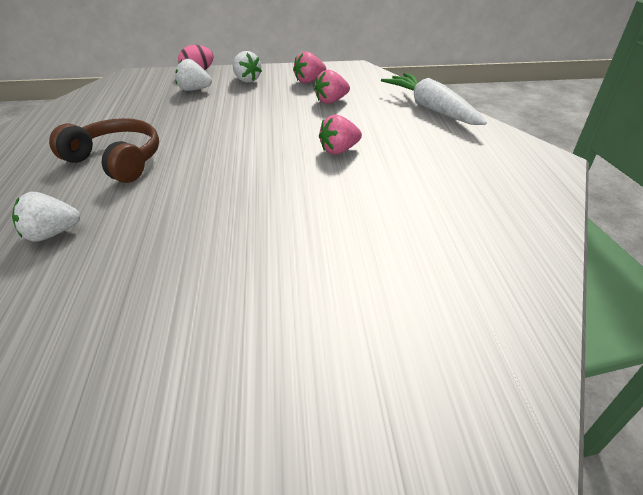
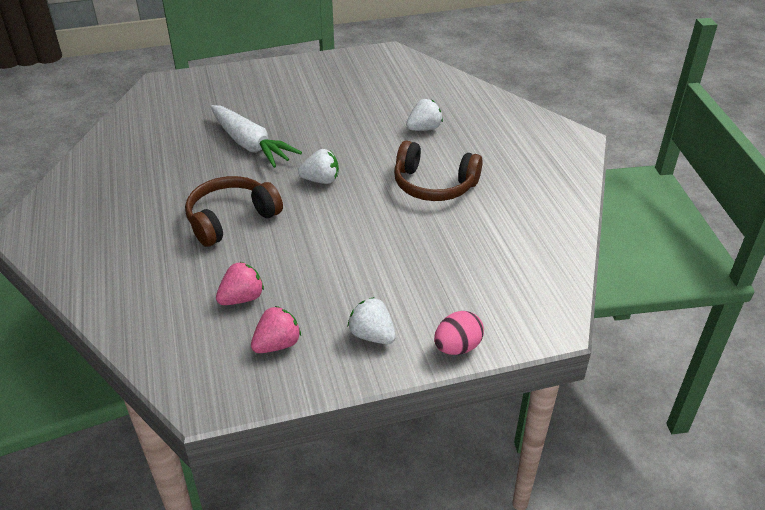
camera: 170 degrees right, 0 degrees up
white strawberry [175,59,212,91] -> white strawberry moved to [298,149,339,184]
pink strawberry [319,115,362,154] -> brown headphones [185,176,283,247]
white carrot [381,73,487,125] -> white carrot moved to [211,105,302,168]

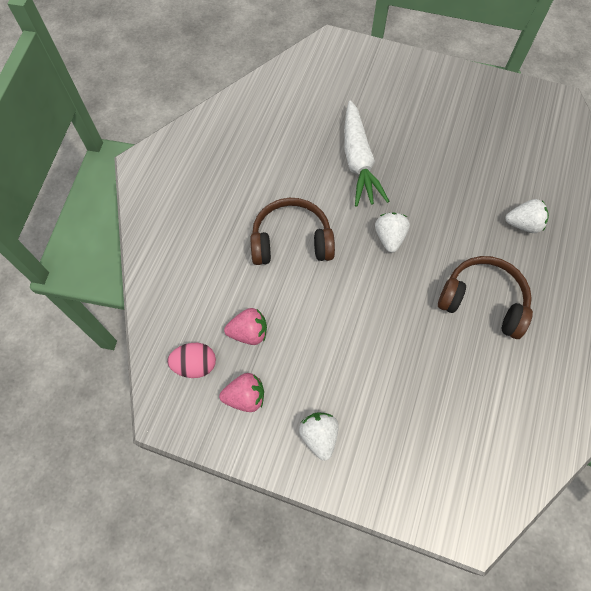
camera: 35 degrees right, 25 degrees up
white strawberry [298,149,339,184] -> white strawberry turned 120 degrees counterclockwise [375,212,410,253]
brown headphones [394,140,483,201] -> brown headphones turned 150 degrees clockwise [438,256,533,339]
pink egg [434,311,484,355] -> pink egg moved to [167,343,216,378]

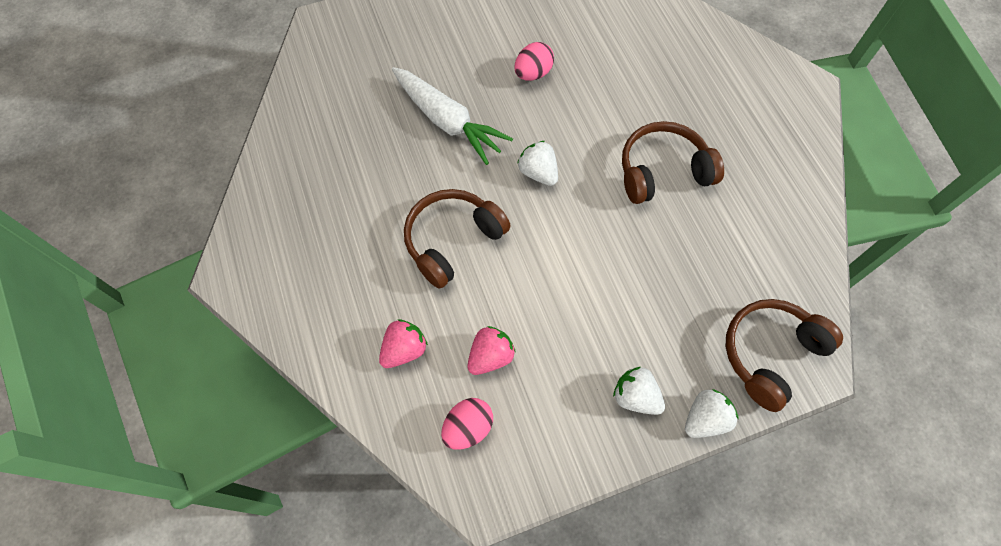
camera: 40 degrees left, 0 degrees up
pink strawberry [219,373,264,412] -> pink strawberry moved to [379,319,428,368]
white strawberry [505,199,549,233] -> white strawberry moved to [685,389,738,438]
none -> pink egg [515,42,554,81]
none -> brown headphones [726,299,843,412]

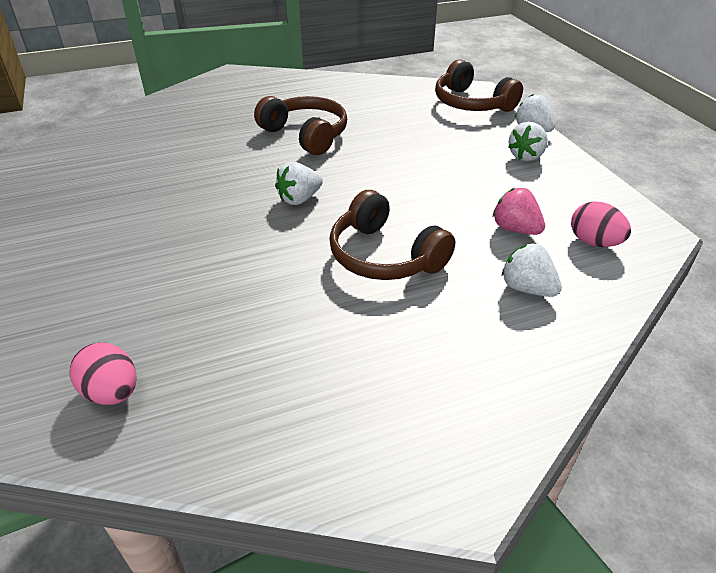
camera: 90 degrees left, 25 degrees down
pink strawberry [379,319,428,368] -> white strawberry [502,243,562,297]
white carrot [392,67,513,165] -> none
pink egg [515,42,554,81] -> pink egg moved to [69,342,136,405]
brown headphones [622,121,724,204] -> brown headphones turned 150 degrees clockwise [254,96,347,155]

